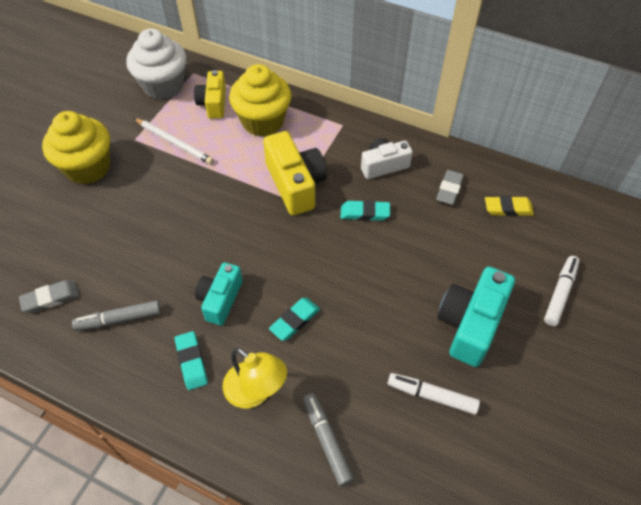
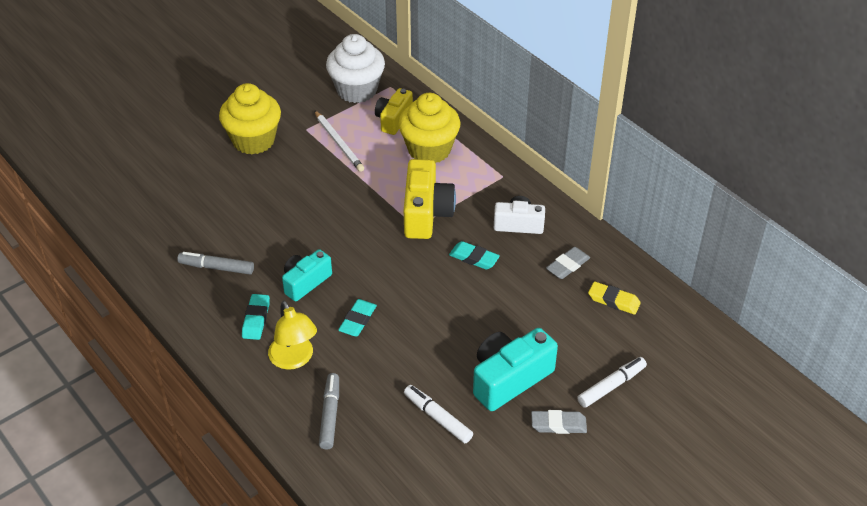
camera: 25 degrees right, 10 degrees down
grey eraser [19,280,79,313] -> grey eraser moved to [531,410,587,434]
turquoise eraser [269,298,320,341] -> turquoise eraser turned 45 degrees counterclockwise [338,299,377,337]

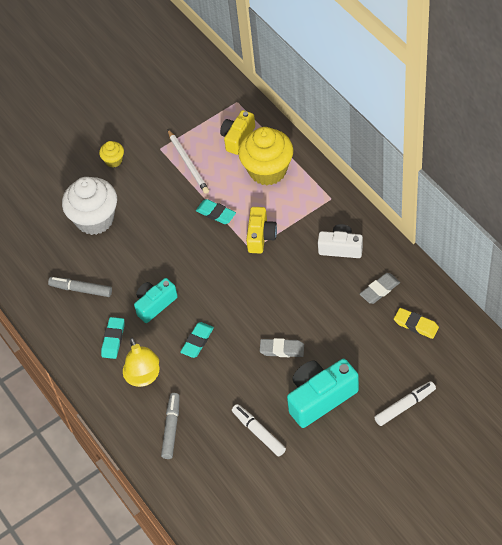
camera: 10 degrees right, 10 degrees up
yellow cupcake [219,83,281,155] -> yellow cupcake [99,141,124,167], size x0.47
white cupcake [326,34,385,103] -> white cupcake moved to [62,177,117,235]
yellow camera [404,159,456,239] -> yellow camera [246,207,277,254], size x0.65
turquoise eraser [449,241,500,270] -> turquoise eraser moved to [196,199,236,224]
grey eraser [531,410,587,434] -> grey eraser moved to [260,338,304,357]

